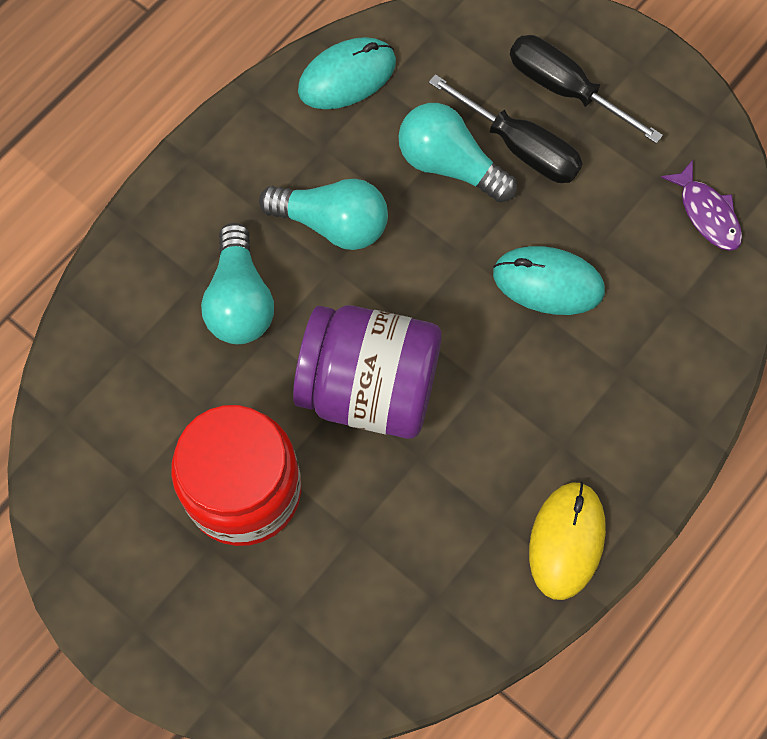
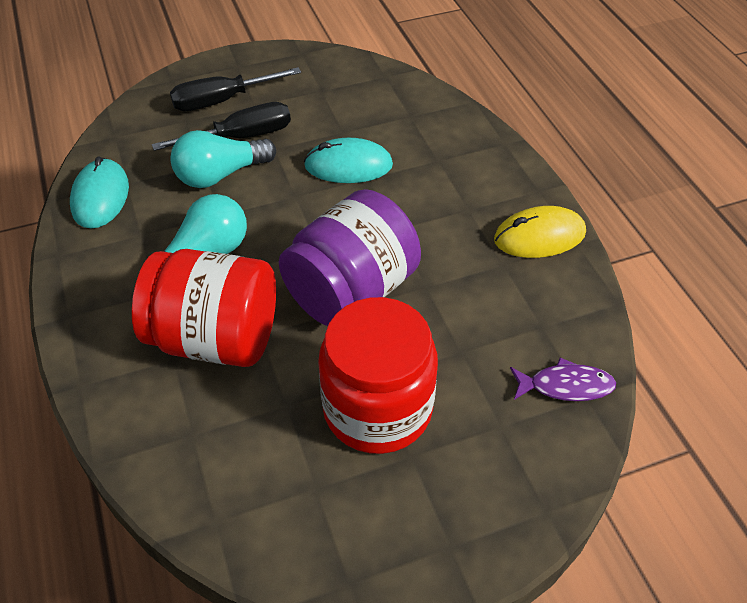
camera: 60 degrees left, 20 degrees down
turquoise light bulb [201,223,274,344] -> red jar [132,249,276,367]
turquoise mouse [493,246,605,315] -> turquoise mouse turned 45 degrees clockwise [304,138,393,183]
yellow mouse [529,481,606,600] -> yellow mouse turned 60 degrees counterclockwise [494,206,586,258]
purple fish [661,160,742,251] -> purple fish moved to [510,358,616,401]

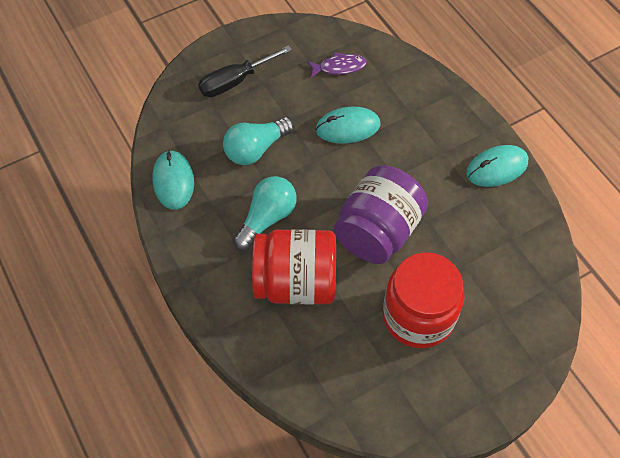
camera: 10 degrees left, 10 degrees up
black screwdriver [152,102,291,151] -> none
yellow mouse [494,206,586,258] -> turquoise mouse [466,145,528,187]
purple fish [510,358,616,401] -> purple fish moved to [307,52,367,78]

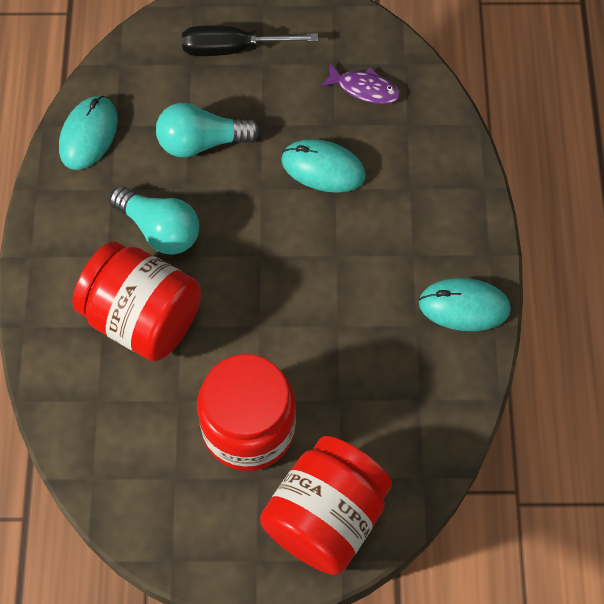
camera: 30 degrees right, 5 degrees up
turquoise light bulb [233,176,297,251] -> turquoise light bulb turned 60 degrees clockwise [109,186,199,255]
purple jar [334,165,428,264] -> none
none -> red jar [260,436,392,575]

